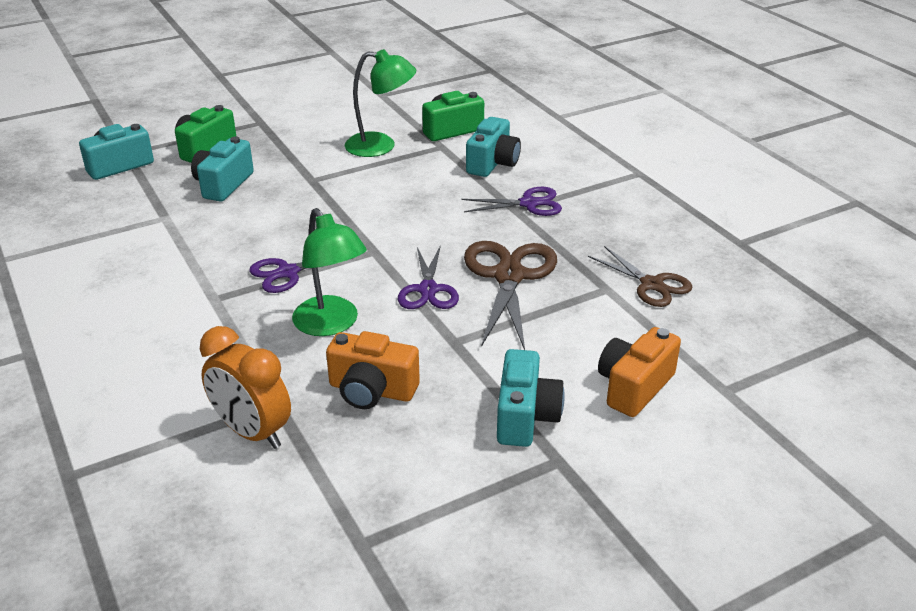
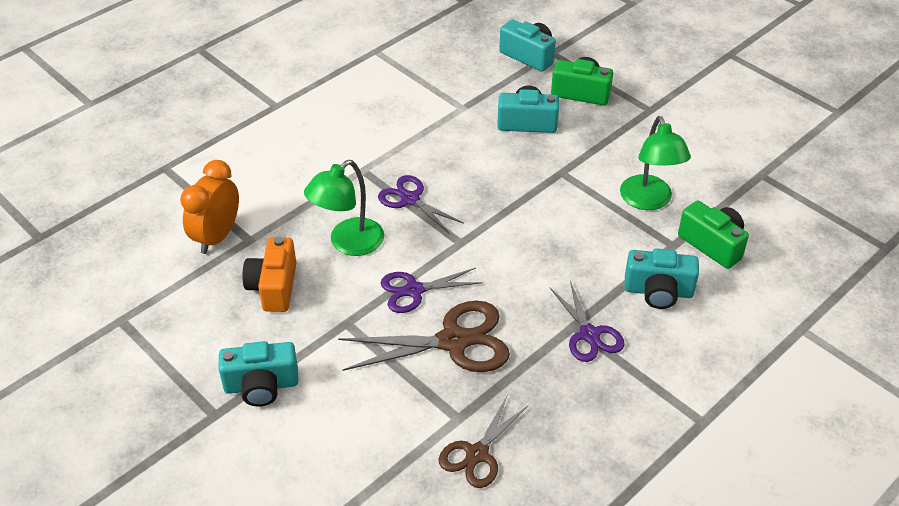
camera: 75 degrees right, 10 degrees up
orange camera [598,327,681,417] -> none

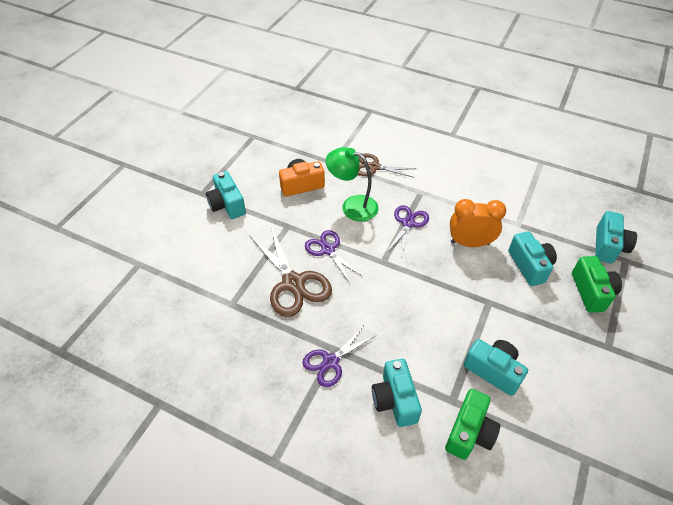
camera: 70 degrees right, 5 degrees up
orange clock [180,160,239,254] -> orange clock moved to [450,199,506,247]
brown scissors [439,396,528,488] -> brown scissors moved to [358,153,416,178]
green lamp [620,116,691,210] -> turquoise camera [464,339,528,396]

